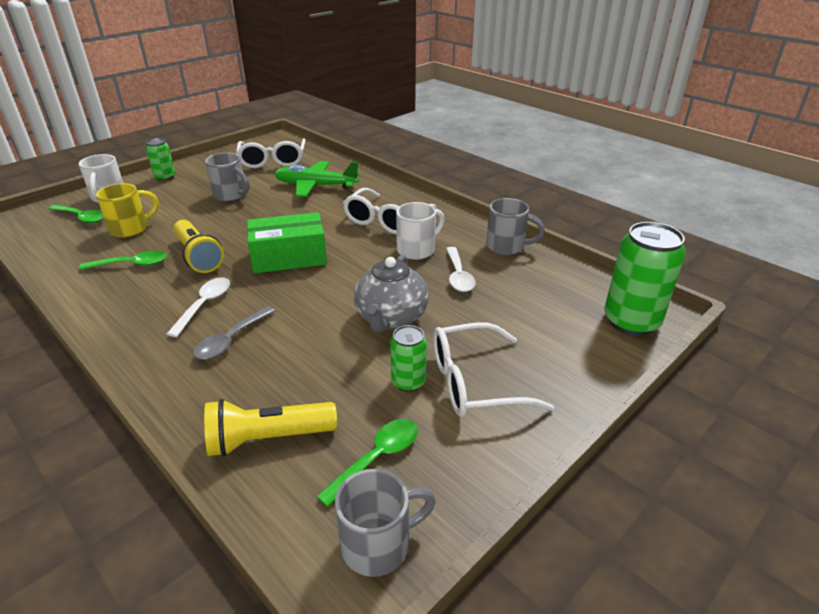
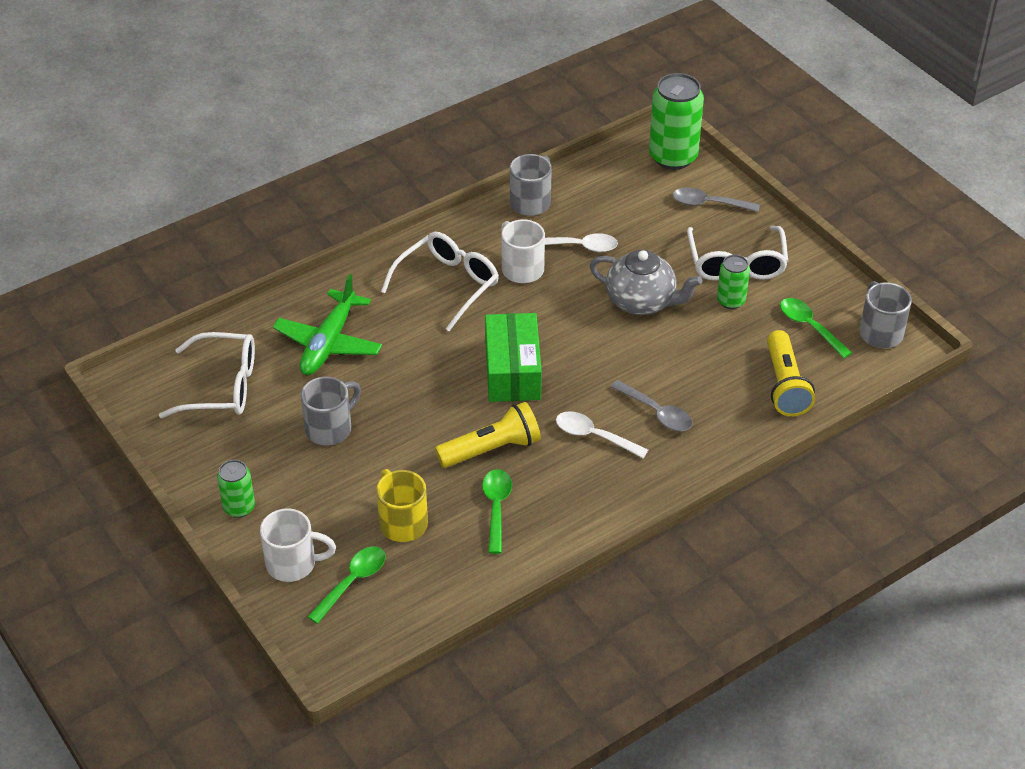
camera: 80 degrees left, 10 degrees up
white glasses [343,188,437,234] -> white glasses turned 90 degrees counterclockwise [381,232,499,331]
none -> grey spoon [673,187,760,212]

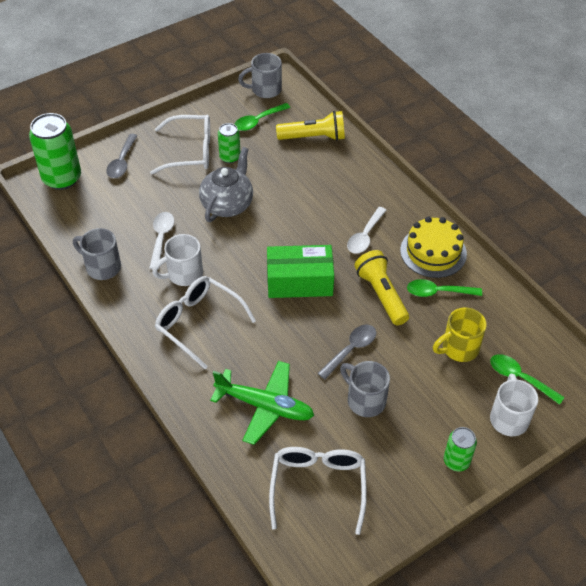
camera: 90 degrees left, 5 degrees up
grey spoon [611,380,692,431] -> grey spoon moved to [317,325,376,379]
none -> yellow cake [400,217,467,278]

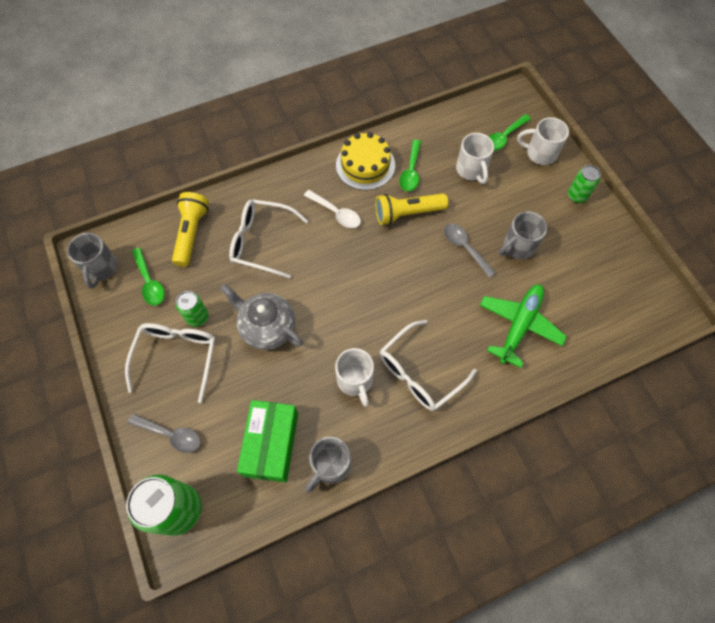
camera: 80 degrees left, 15 degrees up
white spoon [149,212,174,269] -> none
green box [267,245,334,298] -> green box moved to [237,400,298,482]
white glasses [269,447,367,535] -> white glasses moved to [229,199,308,279]
yellow mug [433,307,487,362] -> white mug [456,133,494,184]

